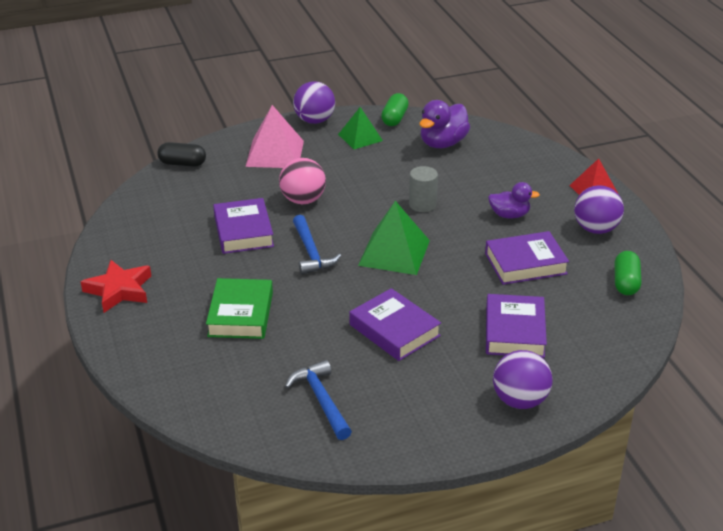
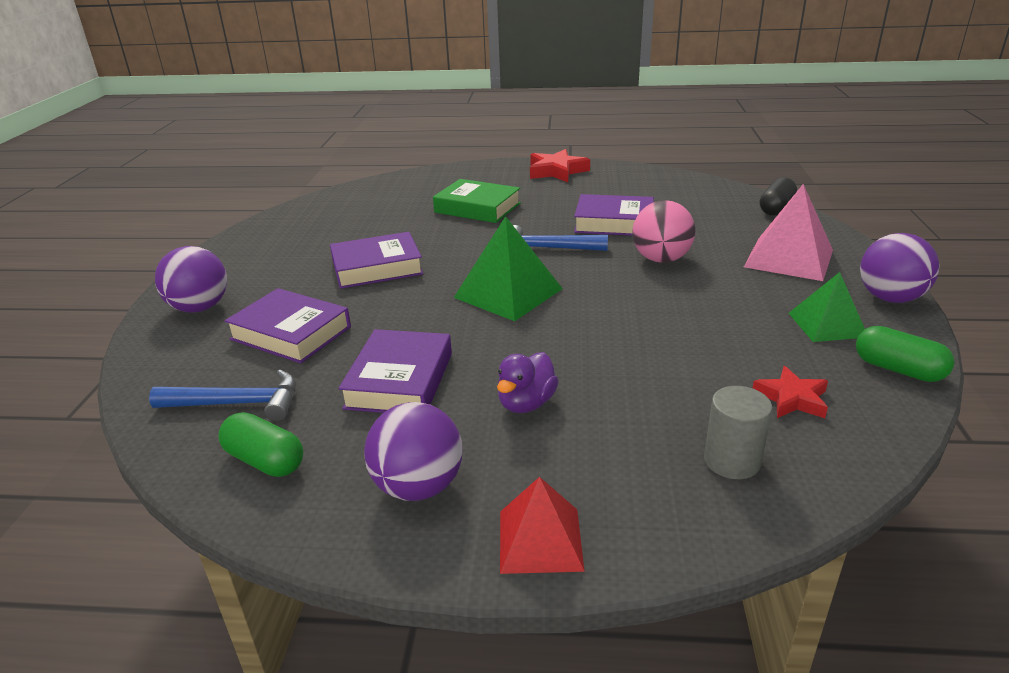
camera: 115 degrees right, 5 degrees down
blue hammer [285,360,352,440] -> blue hammer moved to [149,370,296,422]
grey cylinder [409,166,438,212] -> grey cylinder moved to [704,386,772,479]
purple duck [419,100,470,148] -> red star [753,366,828,418]

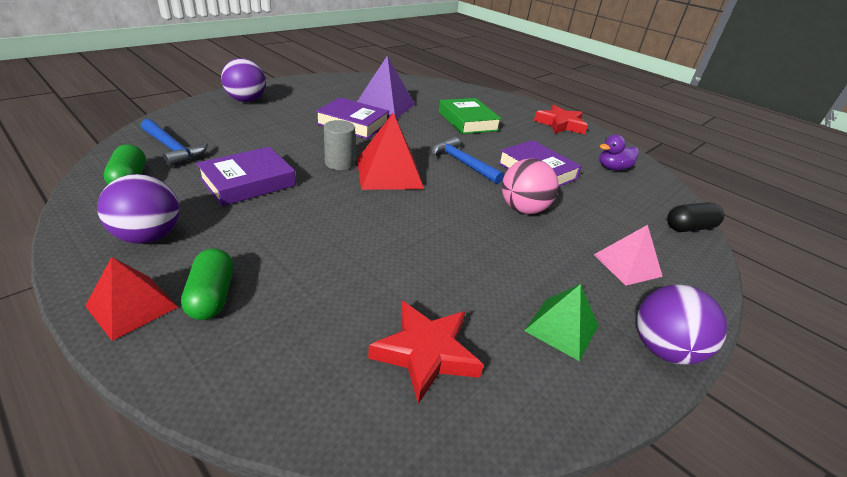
camera: 35 degrees right, 5 degrees up
purple book [224,288,351,363] -> none
green pyramid [454,216,563,321] -> red pyramid [357,113,424,190]
purple duck [497,352,559,413] -> purple duck moved to [599,135,639,170]
grey cylinder [704,386,772,479] -> grey cylinder moved to [324,120,355,170]
pink pyramid [744,184,833,281] -> pink pyramid [594,225,663,286], size x0.65
red star [753,366,828,418] -> red star [368,301,484,404], size x1.54
green capsule [856,326,955,382] -> green capsule moved to [181,248,233,320]
none -> purple pyramid [357,56,415,119]

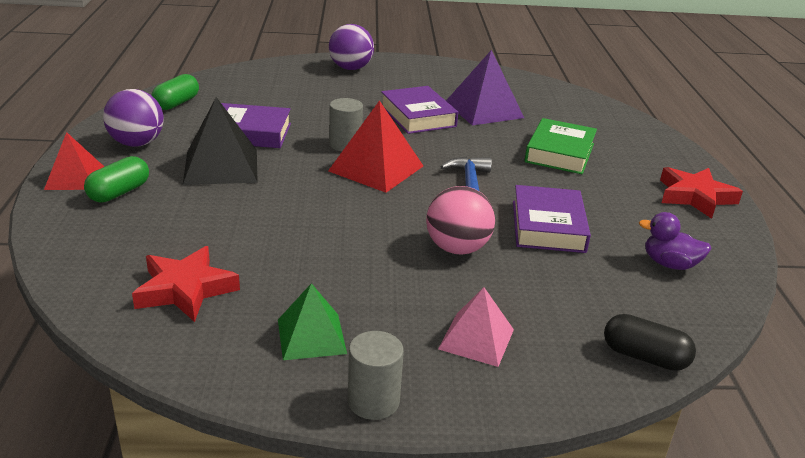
camera: 45 degrees right, 5 degrees down
blue hammer [141,119,208,167] -> none
purple ball [637,285,727,365] -> grey cylinder [348,331,404,420]
none -> black pyramid [183,97,258,185]

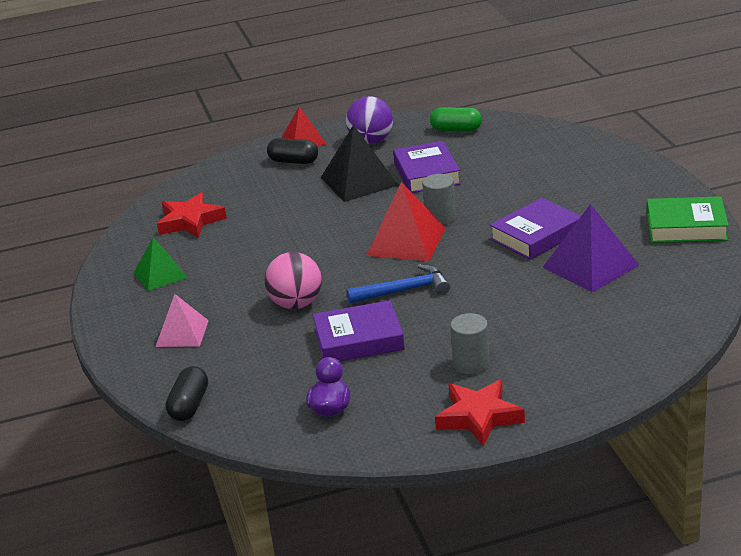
camera: 80 degrees right, 0 degrees up
green capsule [84,156,149,203] -> black capsule [267,138,318,164]
purple ball [329,24,374,70] -> none
grey cylinder [348,331,404,420] -> grey cylinder moved to [450,313,490,374]
green book [524,118,597,174] -> green book moved to [647,196,729,243]

